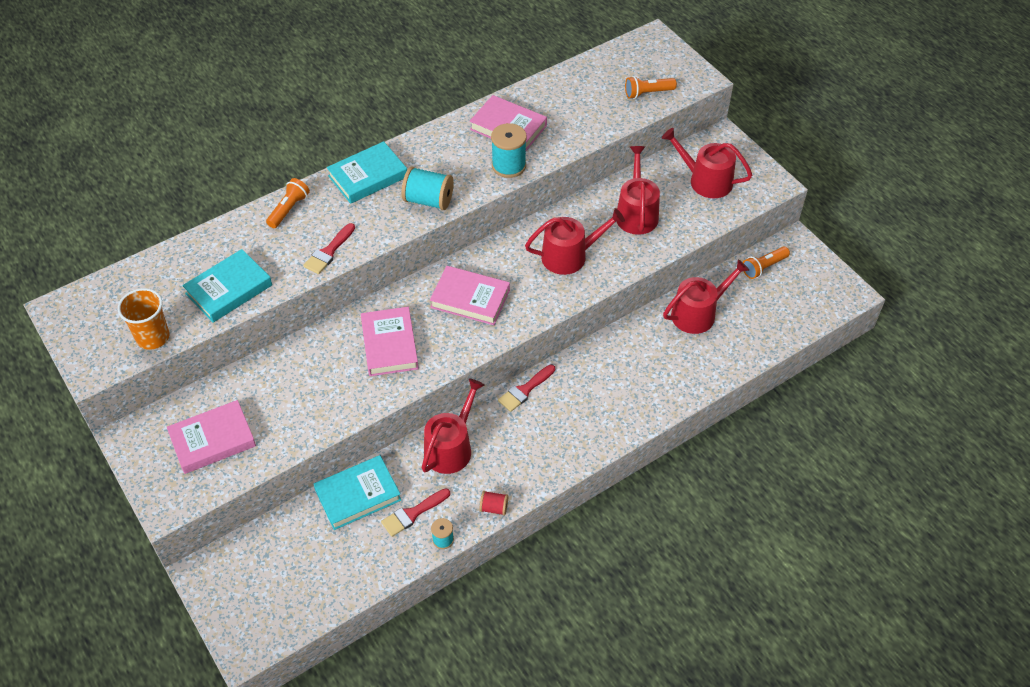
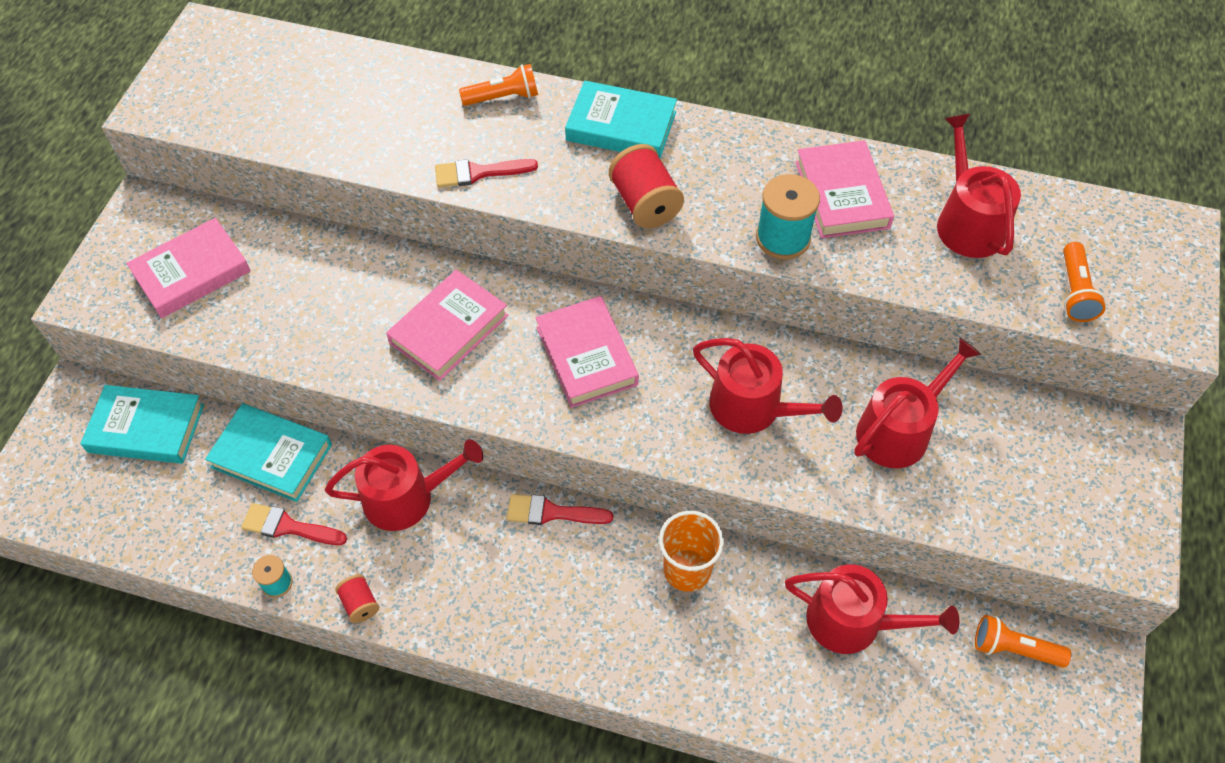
camera: 50 degrees right, 5 degrees up
orange cup [118,288,170,350] -> orange cup moved to [659,511,724,592]
pink book [167,400,256,474] -> pink book turned 60 degrees counterclockwise [126,218,251,318]
turquoise book [182,249,272,323] -> turquoise book moved to [80,385,204,464]
turquoise spool [402,167,454,210] -> red spool [609,144,684,228]
orange flashlight [625,76,677,99] -> orange flashlight turned 120 degrees counterclockwise [1063,242,1106,322]
red watering can [662,128,752,198] -> red watering can moved to [937,113,1021,258]

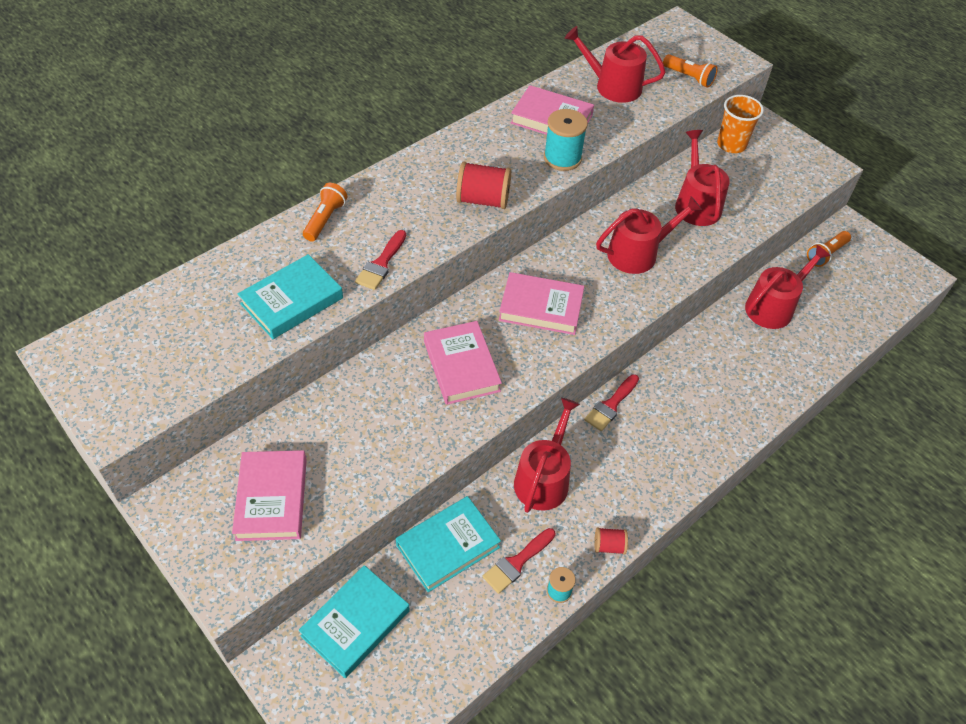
camera: 60 degrees left, 5 degrees down
turquoise book [565,81,677,158] -> turquoise book moved to [238,254,343,339]
orange cup [659,511,724,592] -> orange cup moved to [717,95,764,153]

